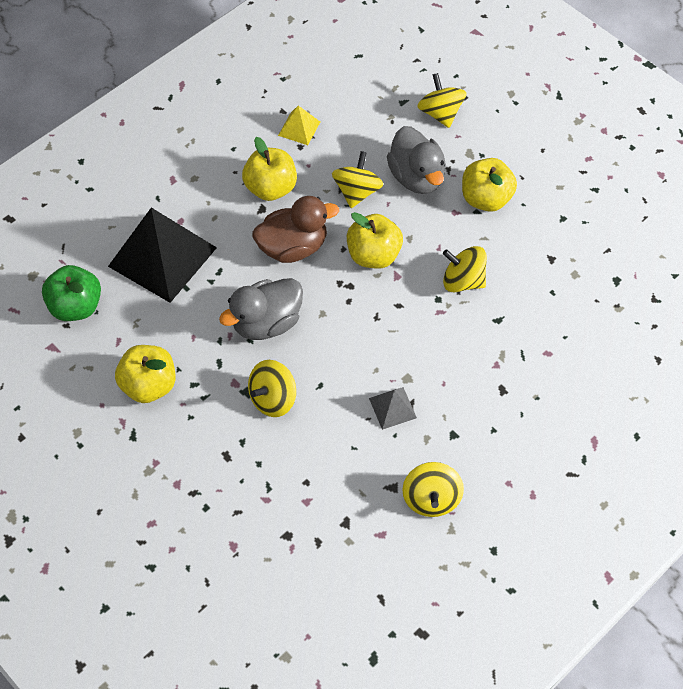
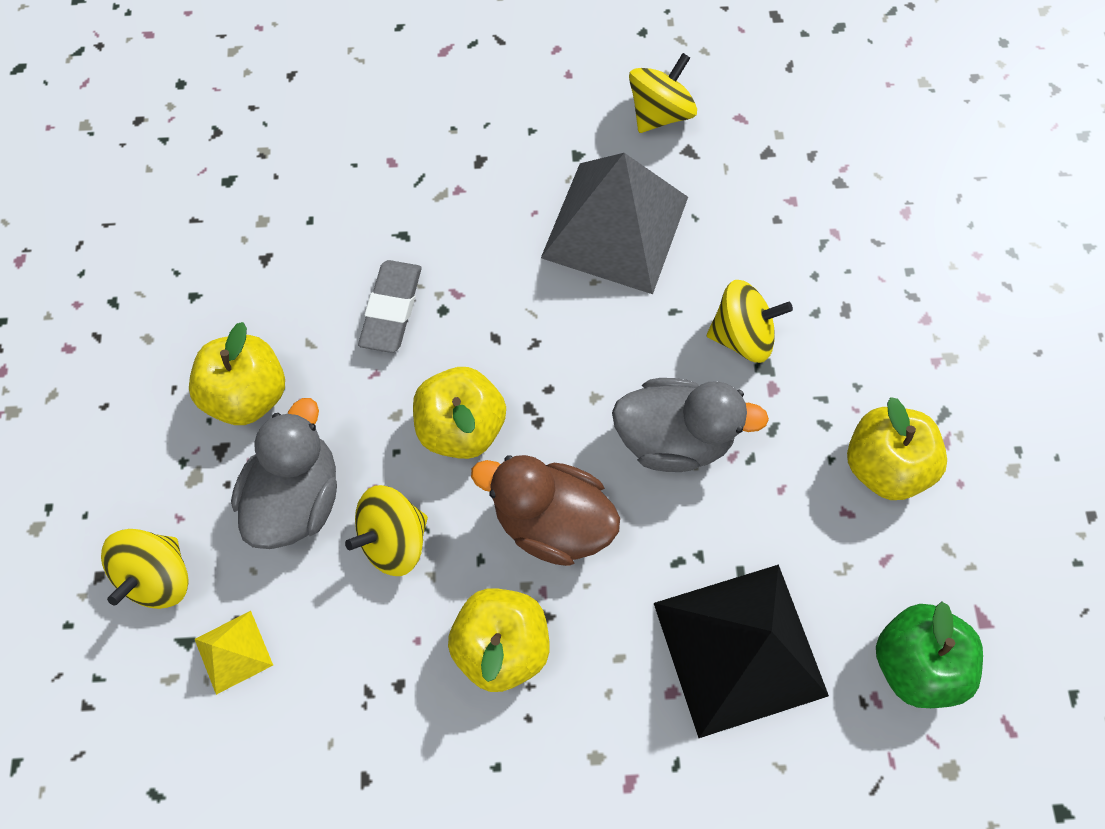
camera: 140 degrees left, 10 degrees up
yellow pyramid [278,106,320,145] -> yellow pyramid moved to [195,611,273,695]
grey pyramid [369,387,417,430] -> grey pyramid [541,153,688,294], size x2.24
yellow spinning top [443,246,487,293] -> grey eraser [358,260,421,353]

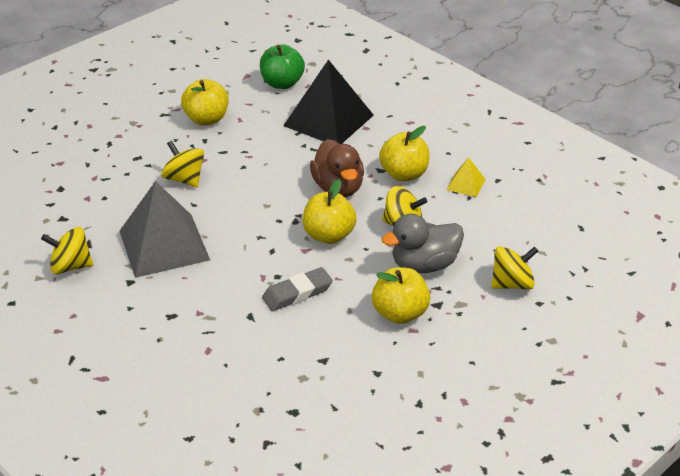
camera: 130 degrees left, 30 degrees down
yellow pyramid [195,611,273,695] -> yellow pyramid moved to [446,157,486,197]
grey duck [612,378,769,472] -> none

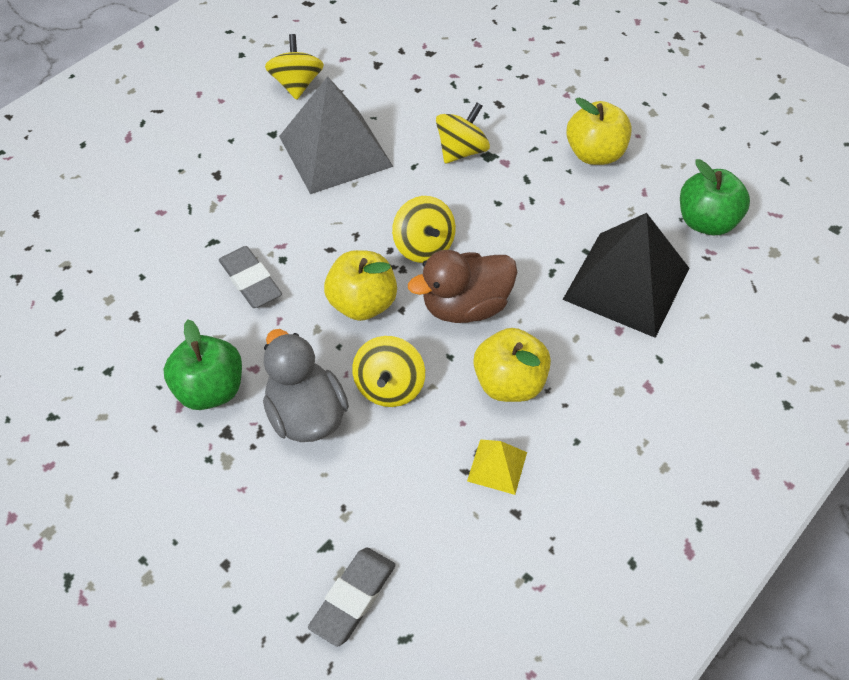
camera: 85 degrees right, 15 degrees up
yellow apple [372,267,430,324] -> green apple [164,320,242,410]
yellow spinning top [491,246,538,290] -> yellow spinning top moved to [392,196,456,263]
none -> grey eraser [308,548,396,647]

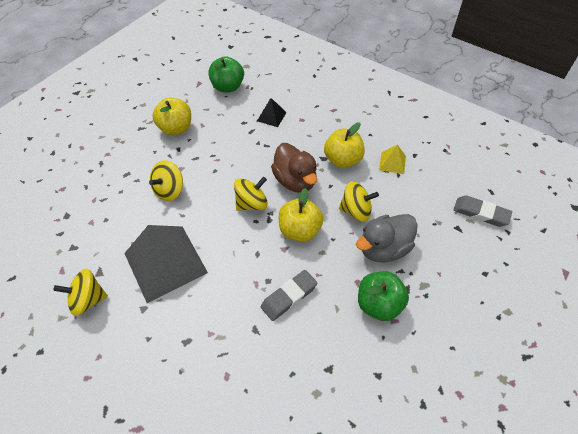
camera: 95 degrees left, 0 degrees up
yellow spinning top [436,103,490,164] -> yellow spinning top turned 90 degrees counterclockwise [149,160,183,201]
black pyramid [562,213,689,338] -> black pyramid [257,98,287,127], size x0.45

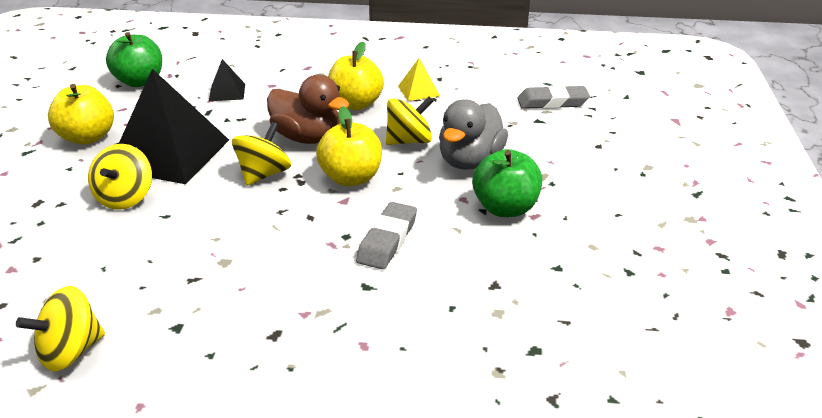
camera: 30 degrees left, 20 degrees down
grey pyramid [124,225,208,303] -> none
none -> black pyramid [119,69,229,184]

